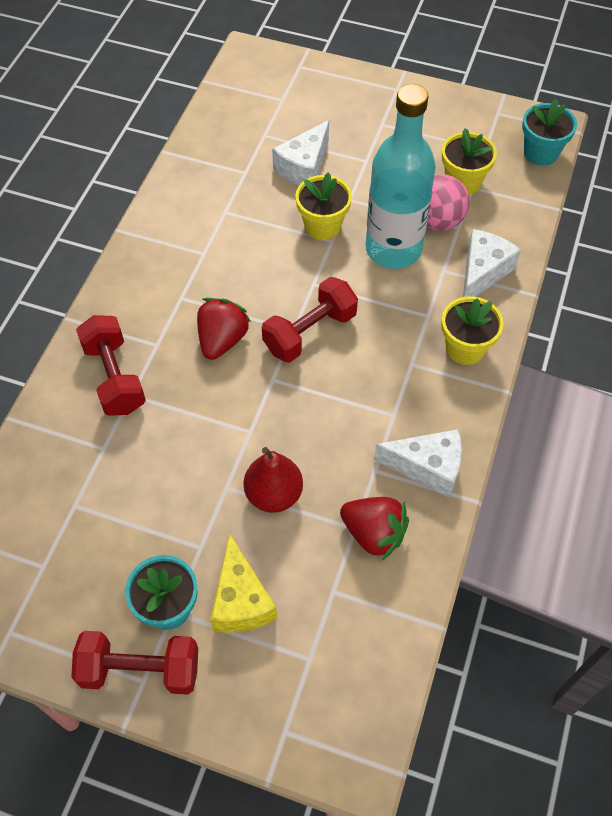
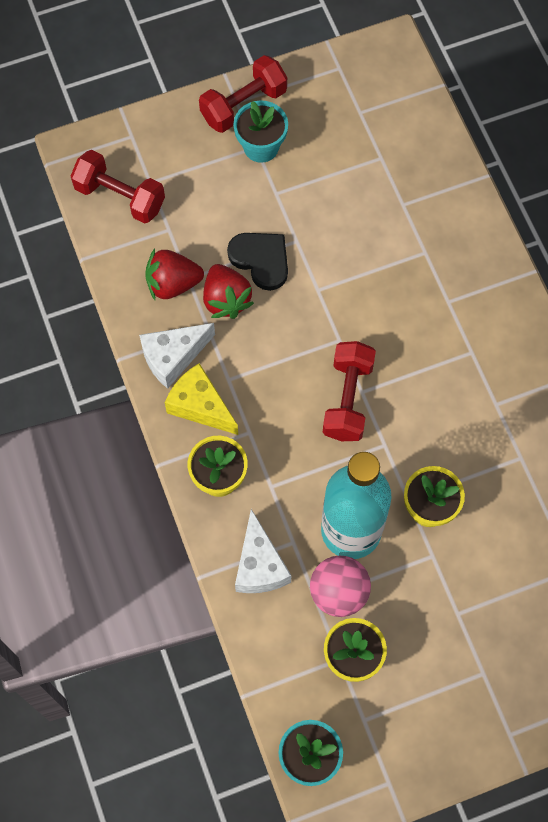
camera: 140 degrees right, 10 degrees up
red dumbbell [76,315,146,416] -> red dumbbell moved to [71,150,165,224]
red strawberry [197,298,251,360] -> red strawberry moved to [203,264,254,319]
yellow cheese [210,533,277,633] -> yellow cheese moved to [165,363,238,435]
red pear [244,447,303,513] -> black heart [227,233,288,291]
white cheese [272,120,329,185] -> none

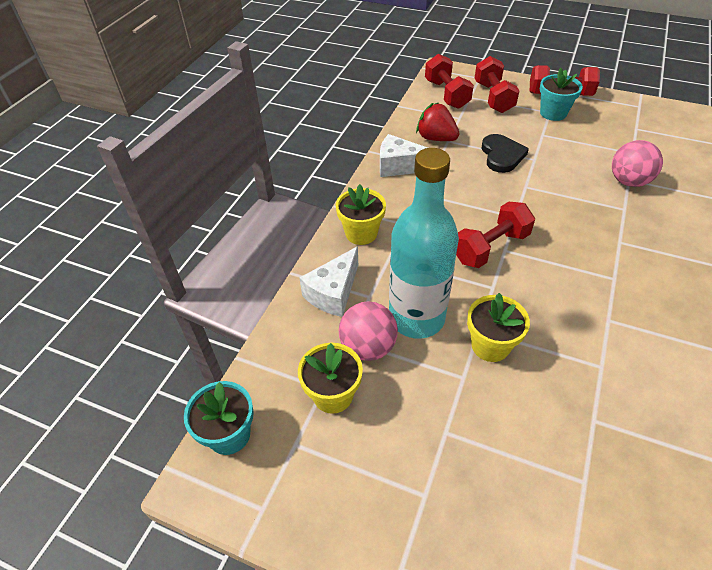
camera: 45 degrees right, 20 degrees down
yellow cheese [165,363,238,435] -> none
red strawberry [203,264,254,319] -> none
none -> red dumbbell [475,56,519,113]
none -> pink ball [612,140,663,187]

